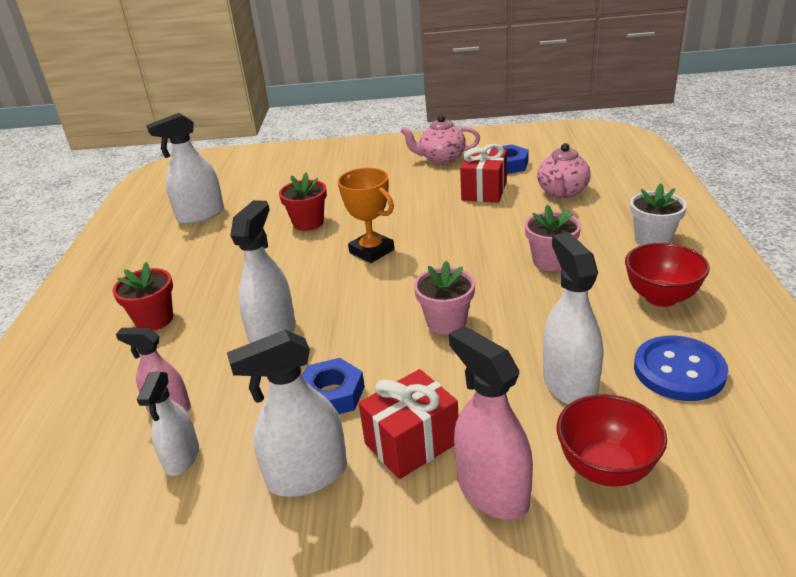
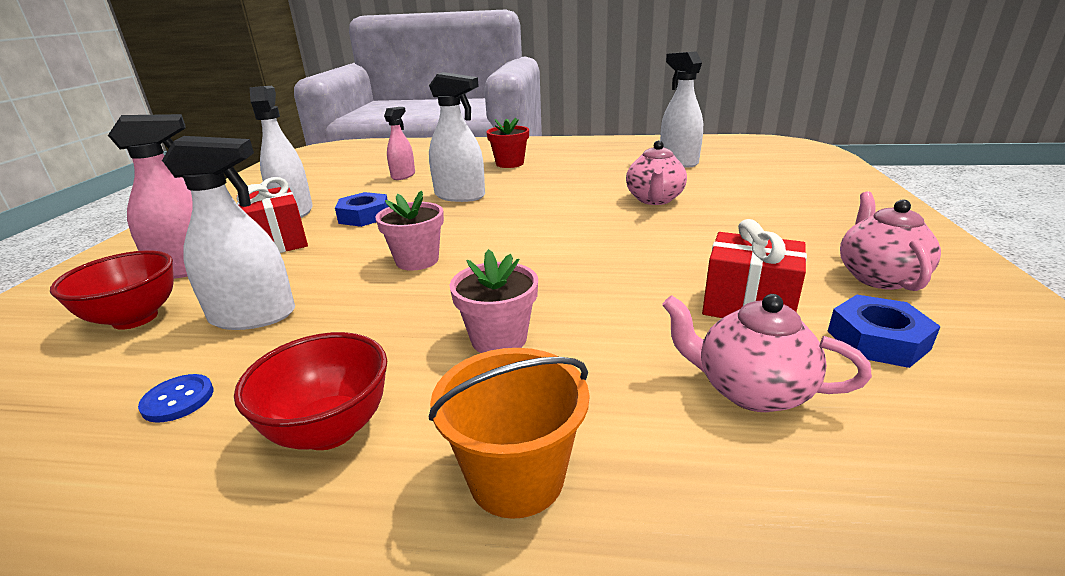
camera: 95 degrees right, 5 degrees down
white spray bottle [137,372,199,476] -> none
red flower pot [279,173,327,231] -> pink teapot [626,140,687,205]
orange trophy [338,168,394,263] -> none
white flower pot [630,183,687,245] -> orange bucket [429,348,589,519]
blue button [634,336,728,401] -> blue button [138,374,213,423], size x0.52

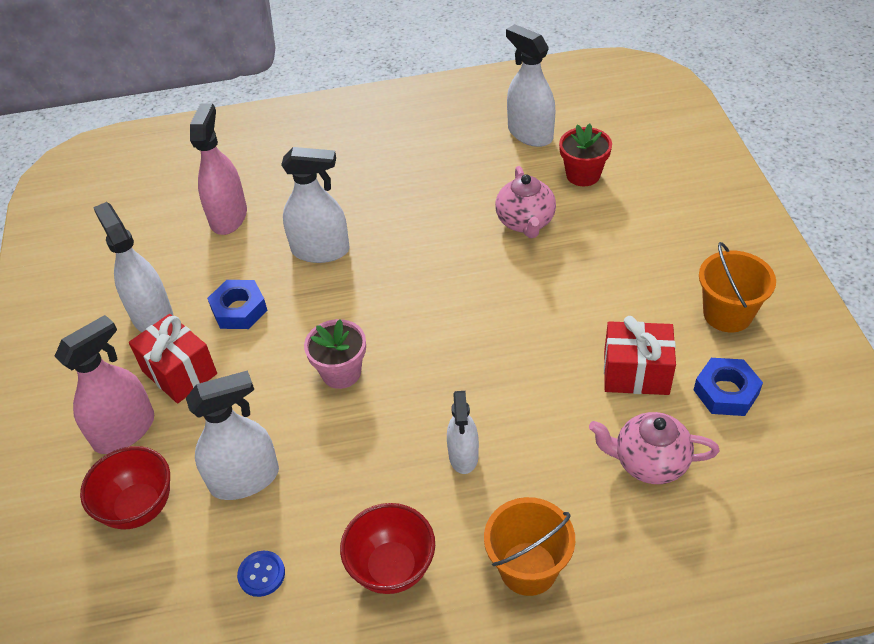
camera: 15 degrees left, 20 degrees up
pink spray bottle [384,107,415,180] -> pink spray bottle [190,103,247,235], size x1.55
pink flower pot [449,249,538,353] -> white spray bottle [447,391,479,474]
red flower pot [486,118,529,168] -> red flower pot moved to [559,123,612,186]
pink teapot [840,192,941,291] -> orange bucket [699,242,776,332]

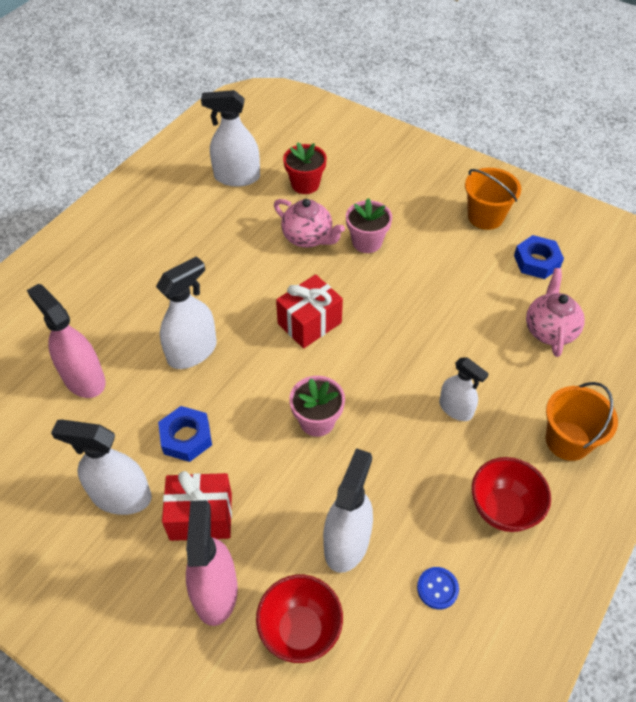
camera: 50 degrees left, 5 degrees up
pink teapot [589,412,720,484] -> pink teapot turned 135 degrees clockwise [526,268,585,357]
red gift [604,316,676,395] -> red gift moved to [276,274,343,349]
none -> pink flower pot [346,198,392,253]

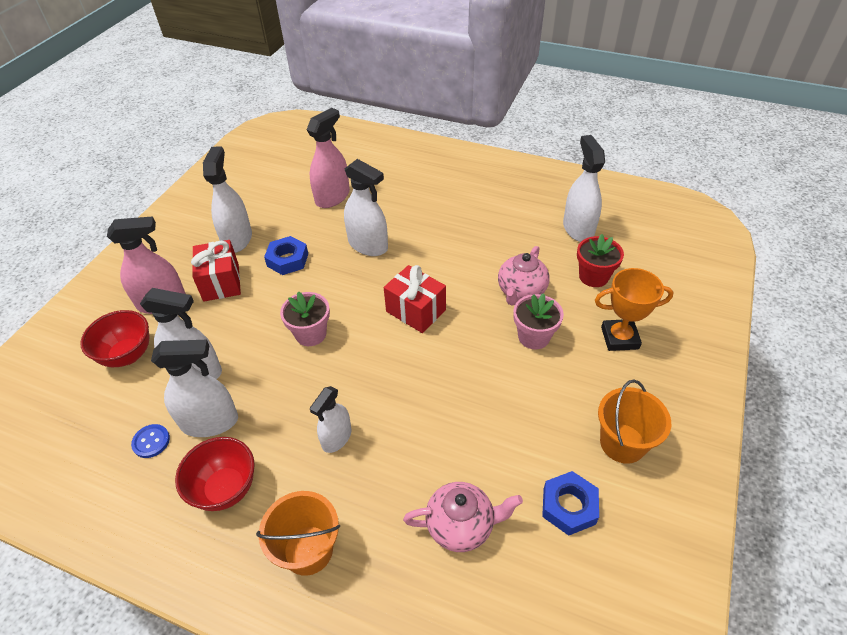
camera: 80 degrees right, 5 degrees down
none -> white spray bottle [151,340,238,437]
none -> orange trophy [595,268,674,351]

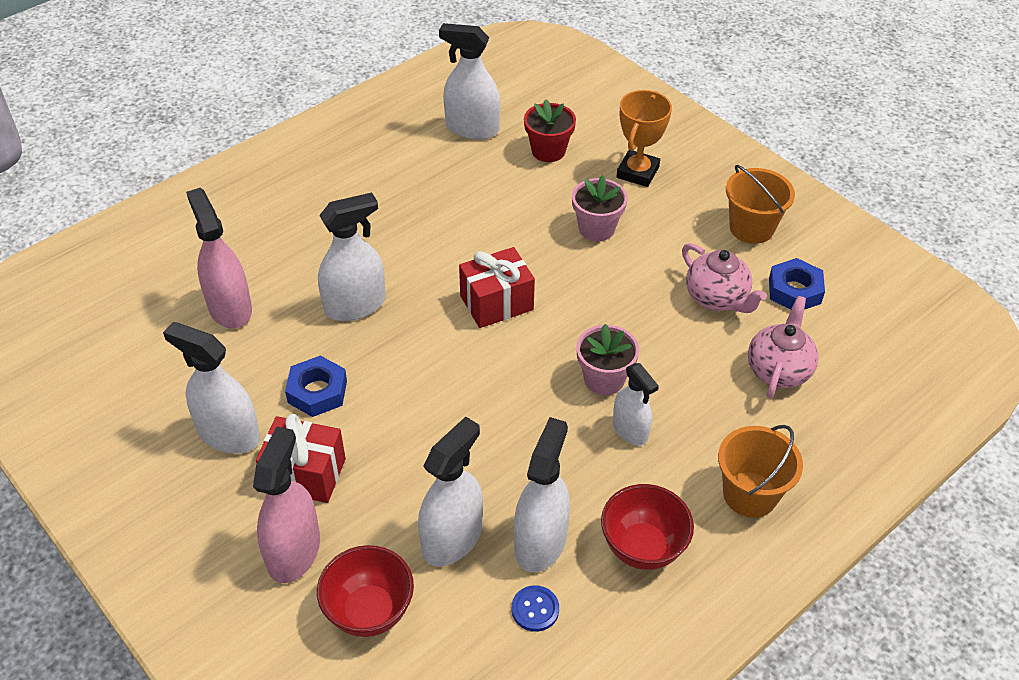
camera: 65 degrees left, 0 degrees up
pink flower pot [280,291,330,346] -> pink flower pot moved to [576,324,639,395]
pink teapot [498,246,550,305] -> pink teapot moved to [682,243,767,313]

